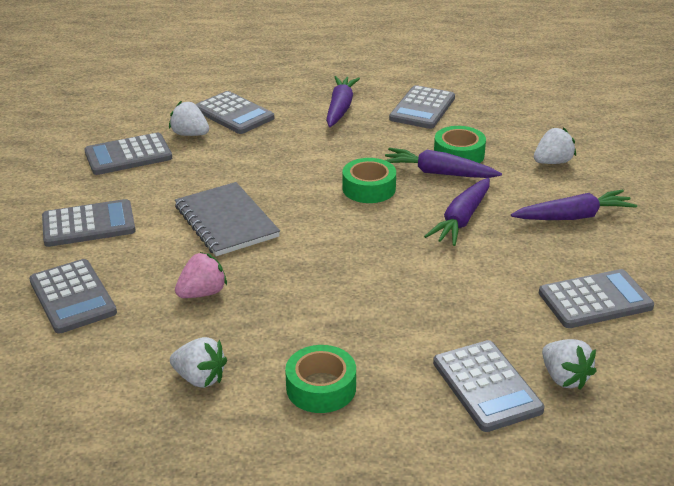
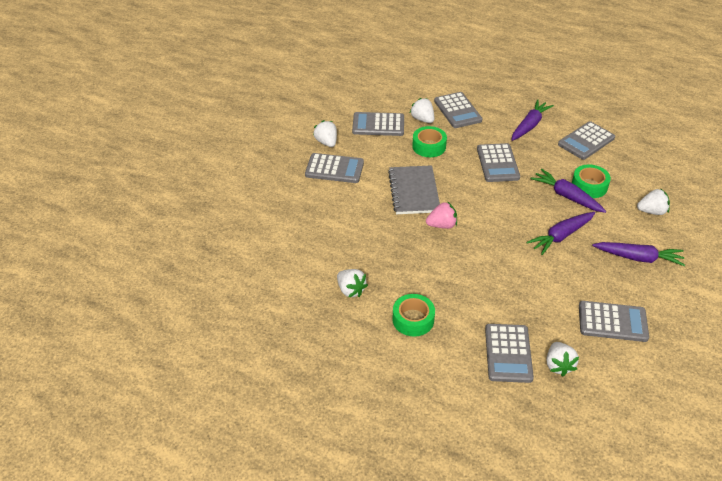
camera: 25 degrees right, 10 degrees up
grey calculator [29,259,117,333] -> grey calculator moved to [477,143,520,182]
pink strawberry [175,252,227,298] -> pink strawberry moved to [426,201,457,229]
green tape [343,158,396,203] -> green tape moved to [412,126,447,157]
none -> white strawberry [313,120,337,147]

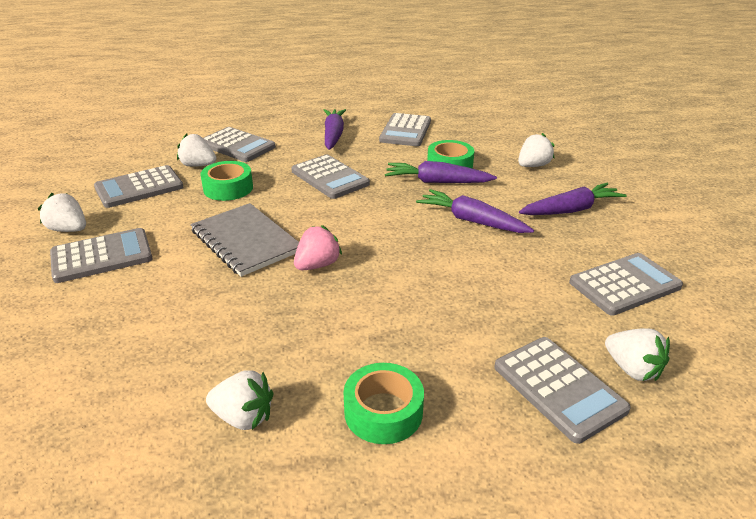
camera: 35 degrees left, 10 degrees down
purple carrot [526,212,595,255] -> purple carrot turned 105 degrees clockwise [416,189,534,233]

